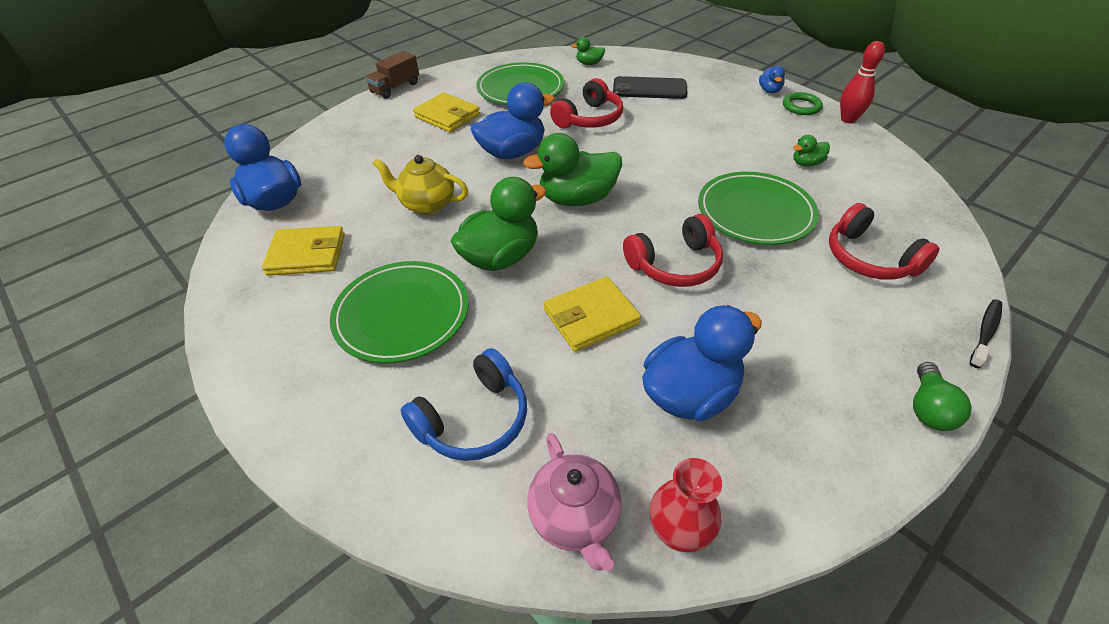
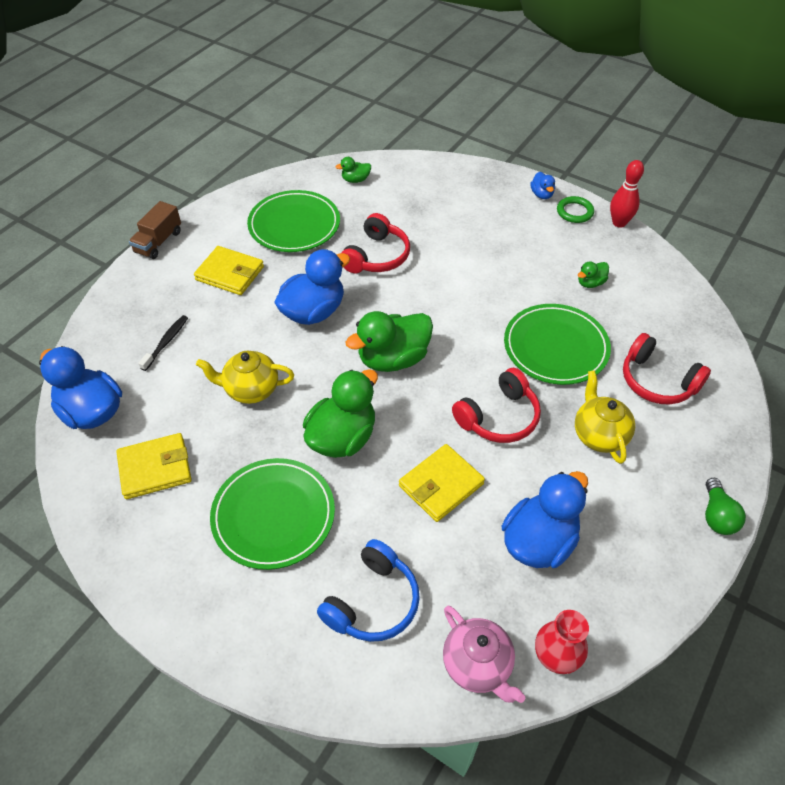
camera: 15 degrees left, 5 degrees up
black phone [613,76,687,99] -> none
black toothbrush [970,299,1002,368] -> black toothbrush moved to [138,315,188,371]
none -> yellow teapot [575,370,635,464]

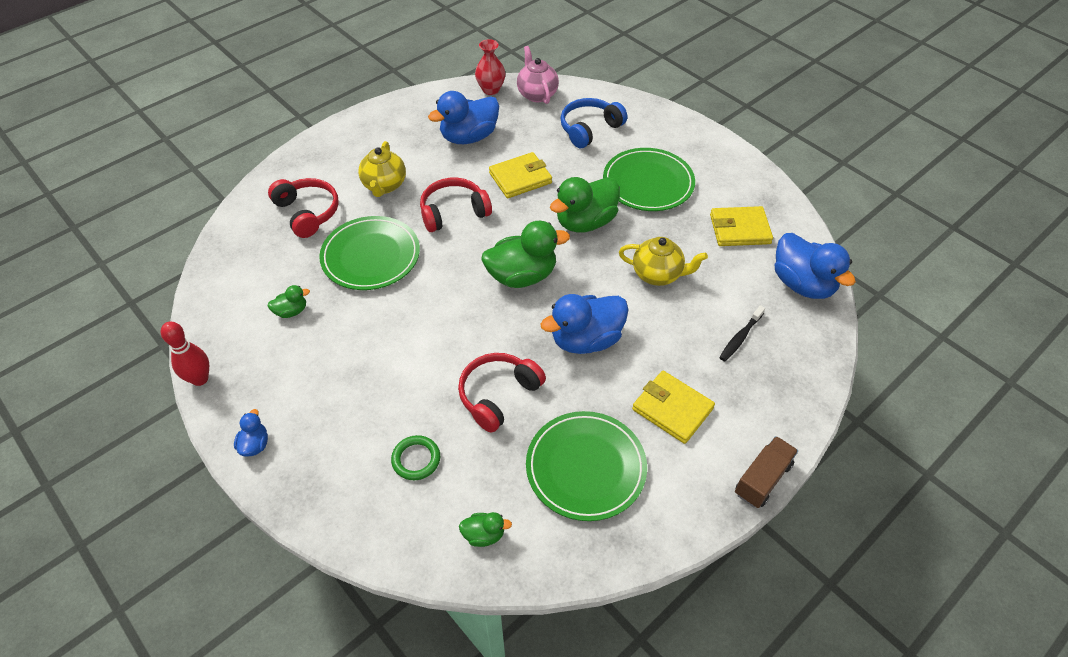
camera: 165 degrees left, 0 degrees up
green ring [557,196,594,223] -> green ring moved to [391,435,440,480]
green light bulb [705,478,746,535] -> none

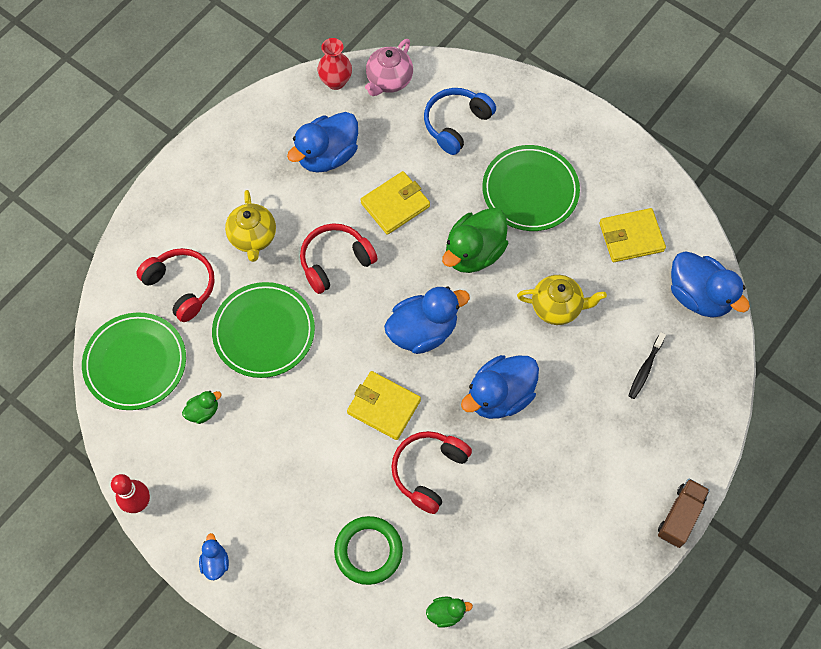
camera: 10 degrees left, 15 degrees up
green ring [391,435,440,480] -> green ring [334,516,403,585], size x1.51
green duck [481,221,570,288] -> blue duck [384,286,470,354]
pink teapot [517,46,559,104] -> pink teapot turned 120 degrees counterclockwise [365,39,413,96]
green plate [526,411,647,521] -> green plate moved to [82,312,186,410]
yellow wallet [632,371,715,444] -> yellow wallet moved to [347,371,421,440]

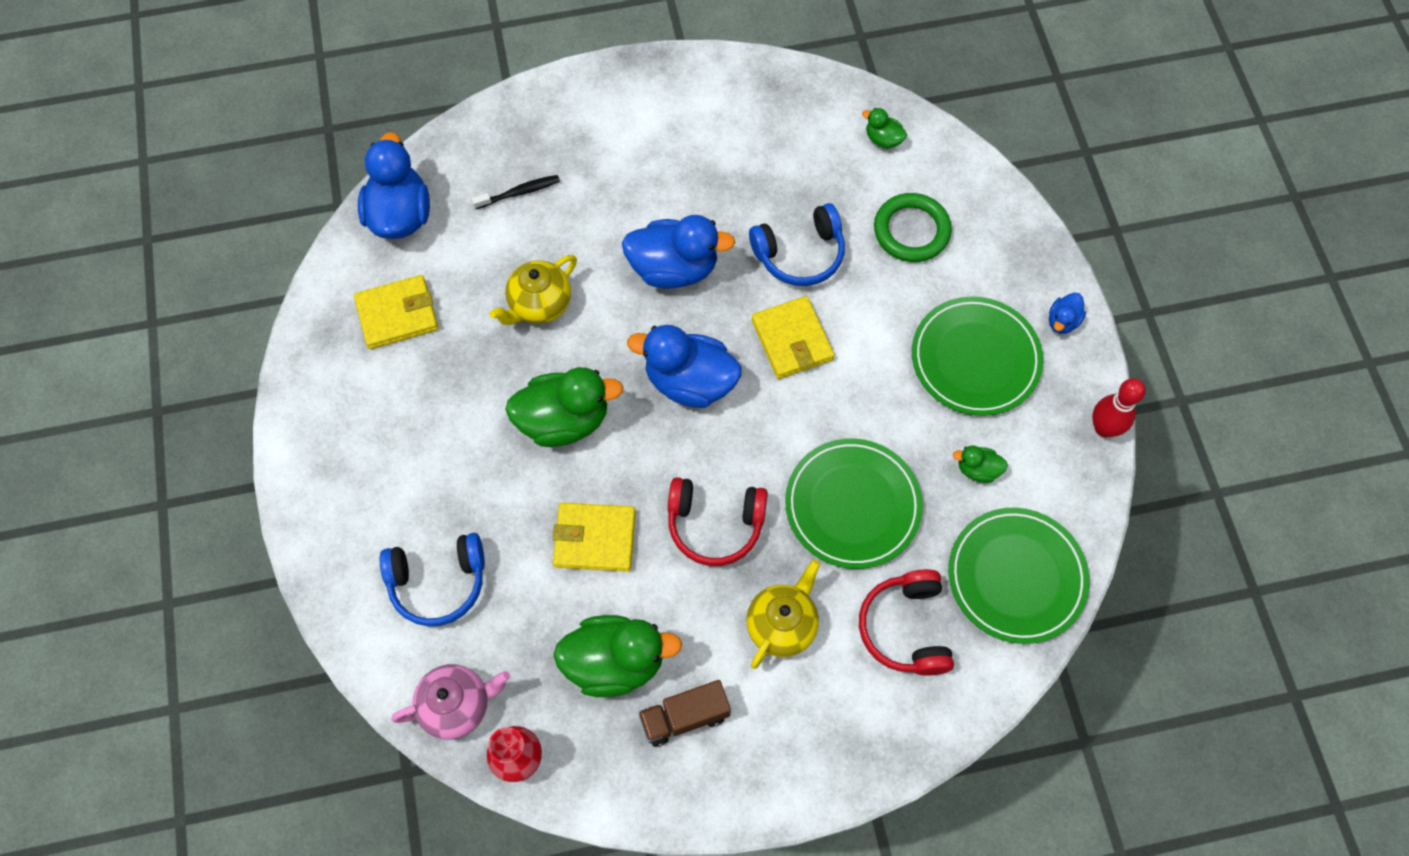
camera: 140 degrees left, 0 degrees up
blue duck [287,112,358,173] -> green duck [553,615,682,697]
red headphones [391,431,472,514] -> blue headphones [749,203,845,286]
green plate [482,145,580,231] -> green plate moved to [912,296,1043,416]
yellow teapot [517,275,607,325] -> yellow teapot turned 90 degrees counterclockwise [490,255,577,325]
yellow wallet [599,208,666,262] -> yellow wallet turned 45 degrees counterclockwise [354,275,438,349]
brown truck [658,479,710,548] -> brown truck moved to [638,680,731,747]

